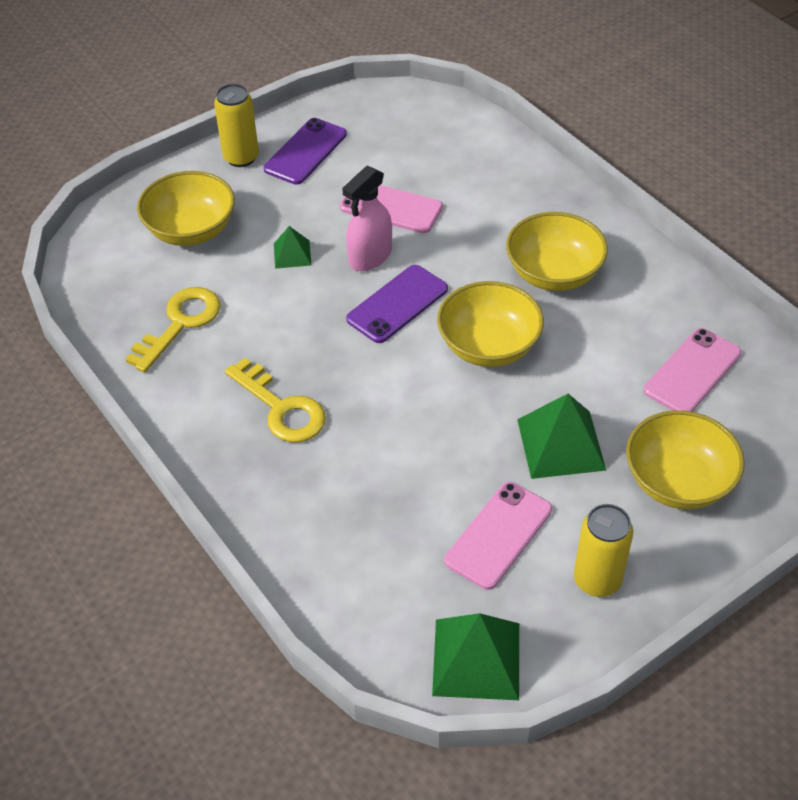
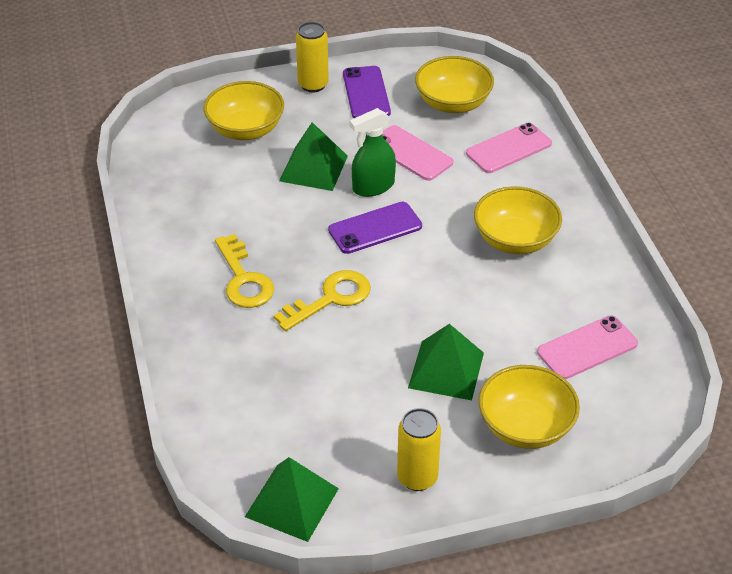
camera: 20 degrees right, 5 degrees down
yellow key [125,287,221,373] -> yellow key moved to [274,270,371,331]
purple phone [264,118,347,185] -> purple phone turned 60 degrees counterclockwise [343,66,391,118]
green pyramid [274,226,311,269] -> green pyramid [279,122,348,191], size x1.82
pink spray bottle [342,166,392,271] -> green spray bottle [350,108,396,197]
yellow bowl [437,281,544,367] -> yellow bowl moved to [415,56,494,113]
pink phone [444,482,552,590] -> pink phone moved to [466,123,552,173]

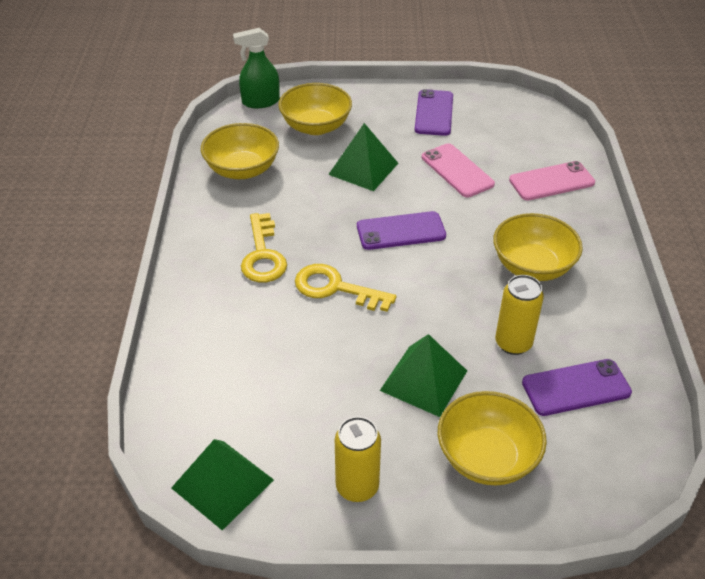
camera: 15 degrees right, 0 degrees up
yellow key [274,270,371,331] -> yellow key turned 135 degrees counterclockwise [295,264,396,312]
yellow can [296,22,329,92] -> yellow can moved to [495,275,544,355]
green spray bottle [350,108,396,197] -> green spray bottle moved to [233,28,280,108]
yellow bowl [415,56,494,113] -> yellow bowl moved to [201,123,279,179]
pink phone [537,315,638,379] -> purple phone [522,359,632,416]

